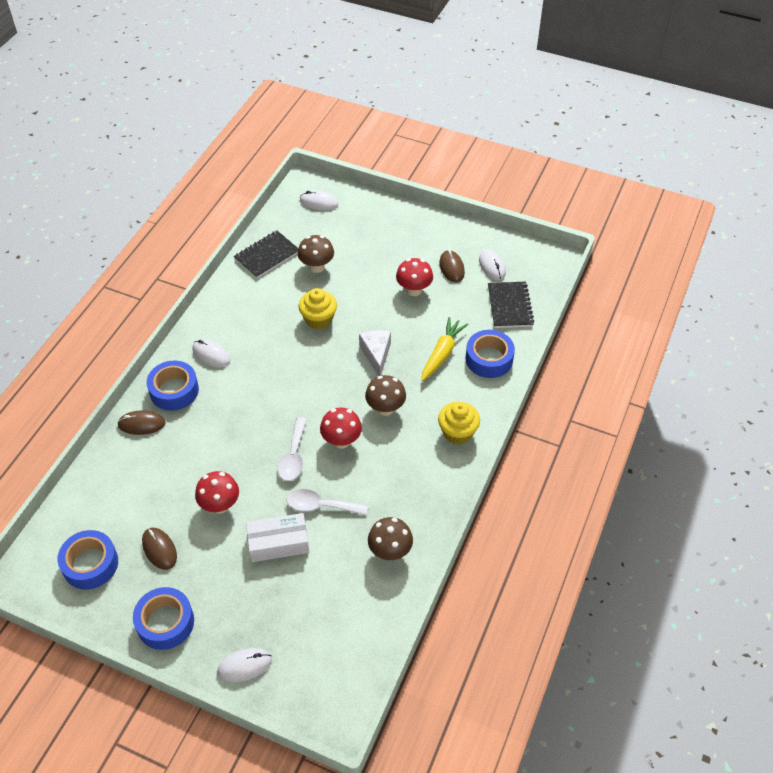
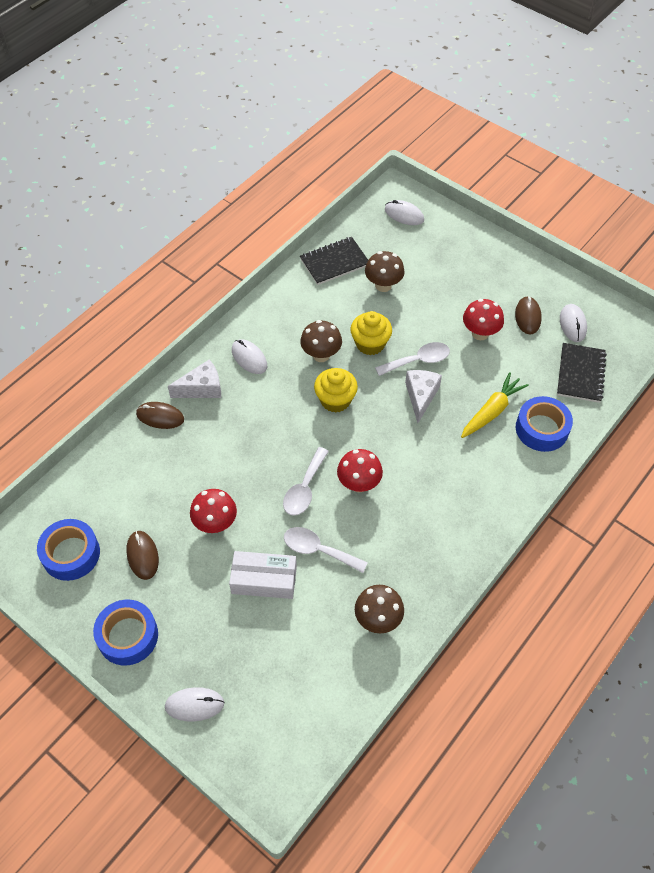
camera: 15 degrees right, 5 degrees up
blue tape [147,360,199,411] -> white cheese [168,360,221,398]
brown mushroom [365,375,406,416] -> brown mushroom moved to [300,320,342,362]
yellow cupcake [438,402,480,445] -> yellow cupcake moved to [314,368,358,413]
none -> white spoon [375,342,450,376]

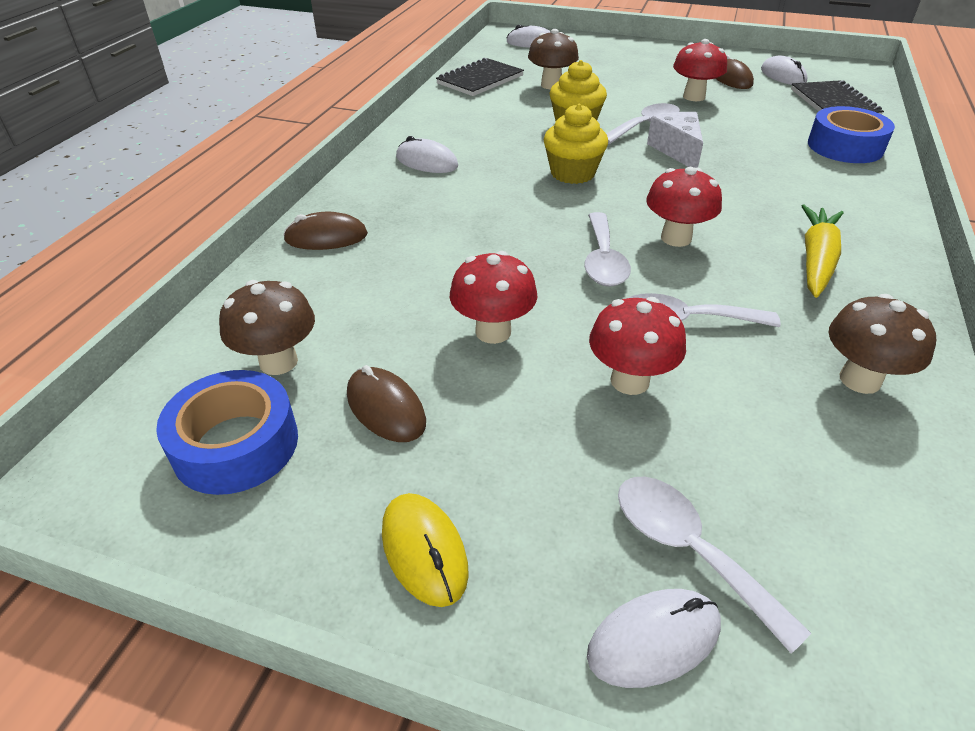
camera: 20 degrees left, 15 degrees down
blue tape [93,600,158,666] -> yellow mouse [382,493,469,607]
white cheese [168,360,221,398] -> none
white box [229,551,297,599] -> red mushroom [589,297,686,395]
brown mushroom [300,320,342,362] -> brown mushroom moved to [219,280,315,375]
yellow carrot [461,372,529,438] -> yellow carrot moved to [802,205,844,298]
none -> white spoon [618,477,811,654]

